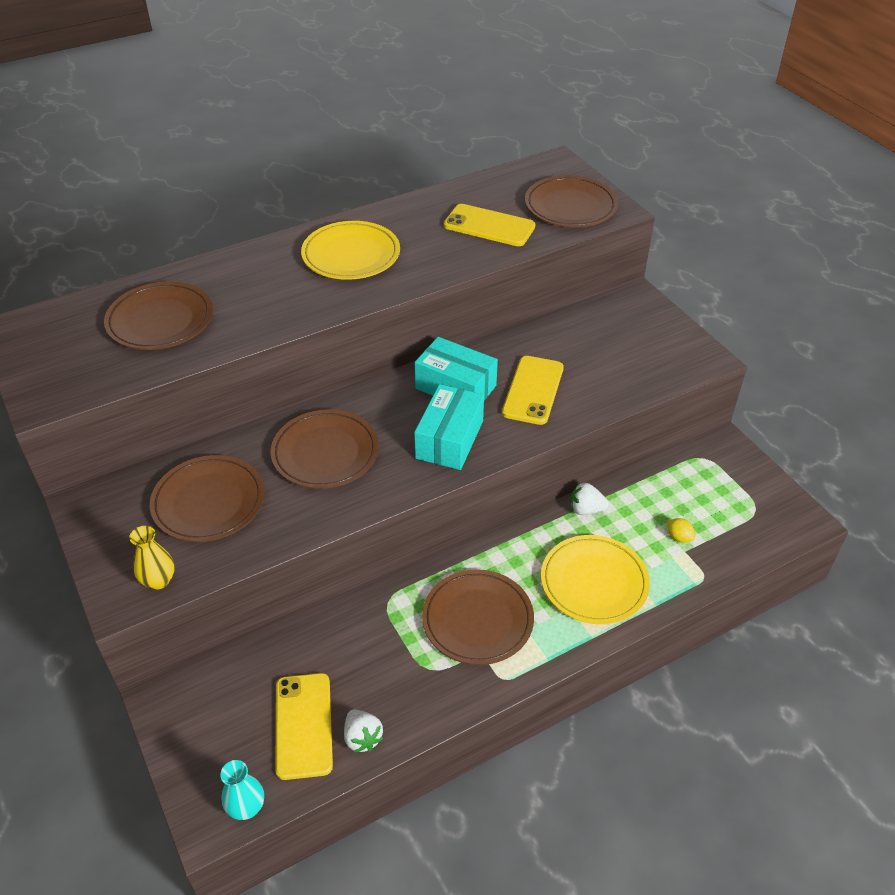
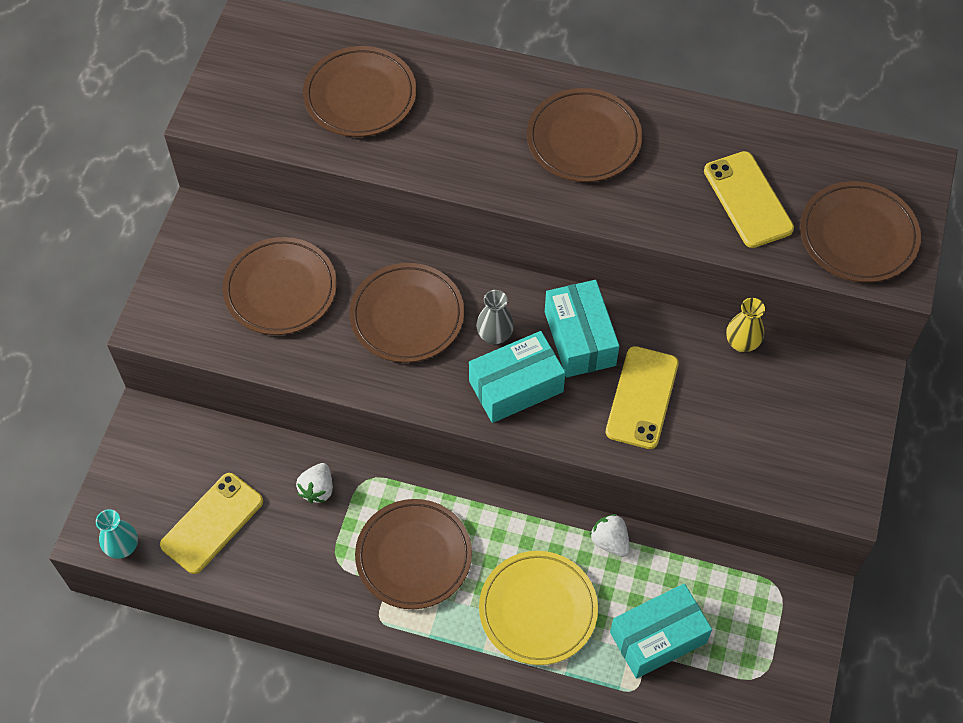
camera: 45 degrees right, 15 degrees up
yellow vase [129,526,175,590] -> yellow vase moved to [726,298,765,352]
yellow plate [301,221,400,280] -> brown plate [527,88,642,182]
white strawberry [344,709,383,753] -> white strawberry moved to [296,463,333,503]
yellow phone [502,356,564,425] -> yellow phone turned 45 degrees counterclockwise [606,346,679,449]
yellow lemon [667,518,695,543] -> turquoise box [610,583,712,679]
none -> grey vase [476,290,514,344]

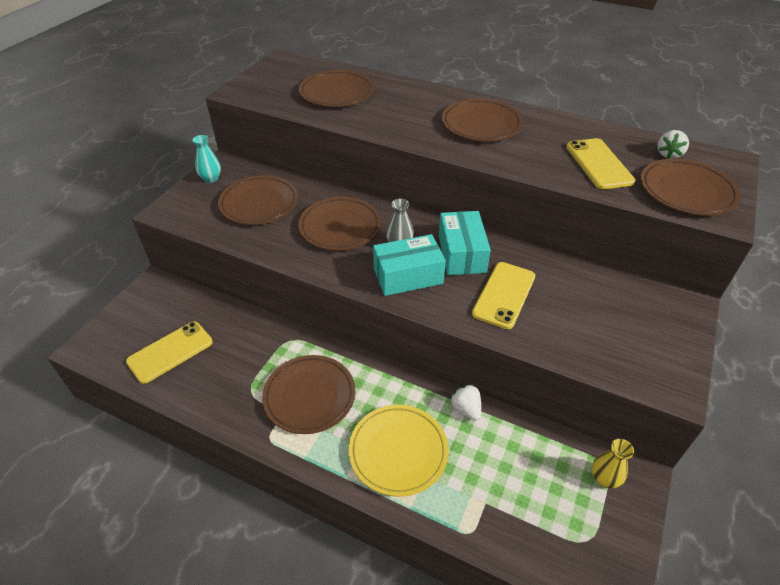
camera: 10 degrees right, 15 degrees down
turquoise vase [96,509,138,559] -> turquoise vase moved to [192,135,221,183]
white strawberry [296,463,333,503] -> white strawberry moved to [658,130,689,159]
turquoise box [610,583,712,679] -> none
yellow vase [726,298,765,352] -> yellow vase moved to [592,439,634,488]

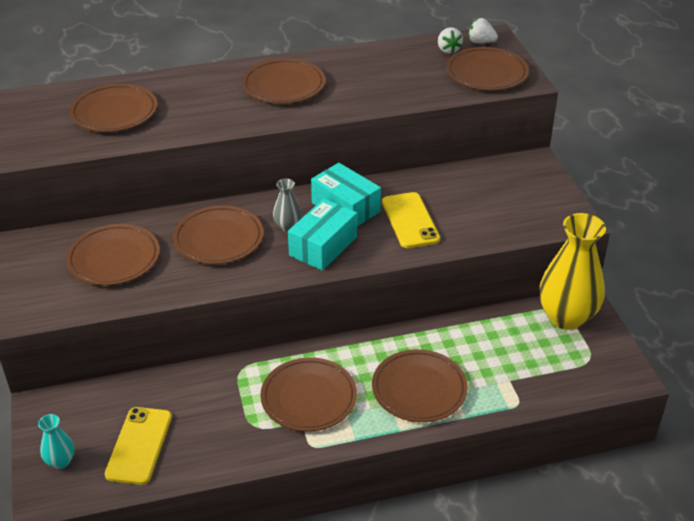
camera: 40 degrees left, 5 degrees down
turquoise vase [192,135,221,183] -> turquoise vase moved to [38,414,74,469]
yellow plate [349,405,449,497] -> brown plate [372,349,468,422]
white strawberry [451,384,481,420] -> white strawberry moved to [468,18,498,43]
yellow phone [566,138,635,189] -> none
yellow vase [592,439,634,488] -> yellow vase [539,213,606,330], size x2.22

